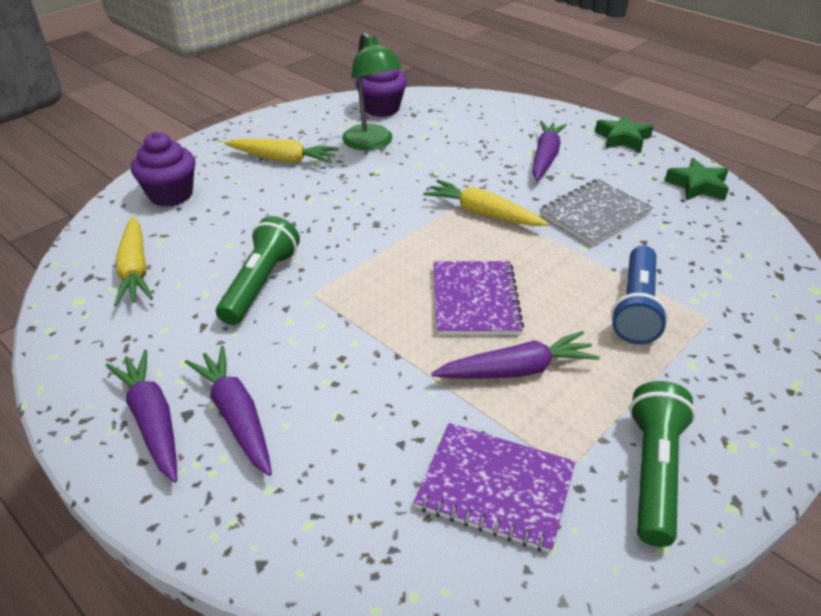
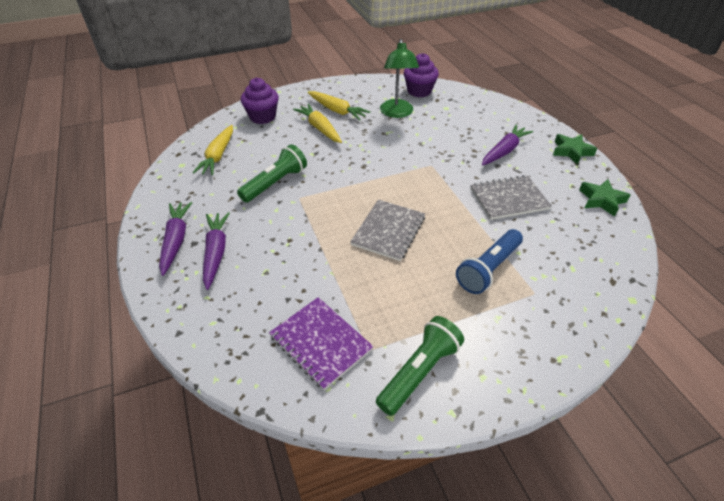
camera: 25 degrees right, 5 degrees up
yellow carrot [423,179,549,226] -> yellow carrot moved to [293,104,342,143]
purple carrot [431,331,600,378] -> none
purple notebook [433,261,524,335] -> grey notebook [350,200,425,261]

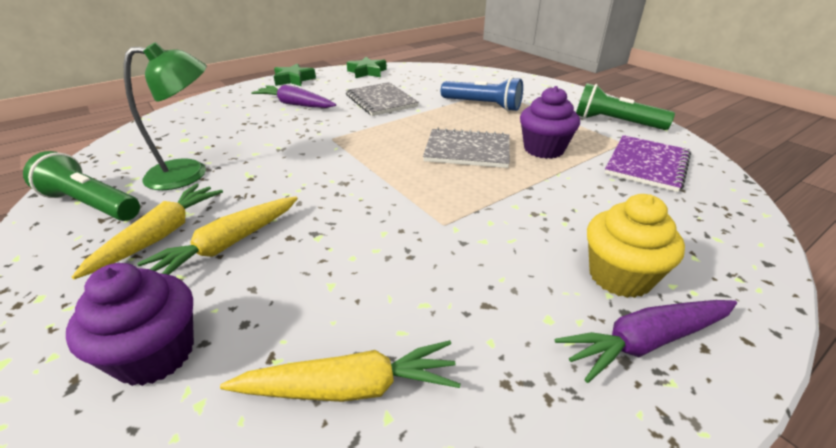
camera: 105 degrees left, 10 degrees down
purple carrot [203,212,230,290] -> yellow cupcake [587,194,685,298]
green flashlight [237,144,307,203] -> green flashlight moved to [23,151,140,221]
purple cupcake [404,53,439,97] -> purple cupcake moved to [520,86,580,159]

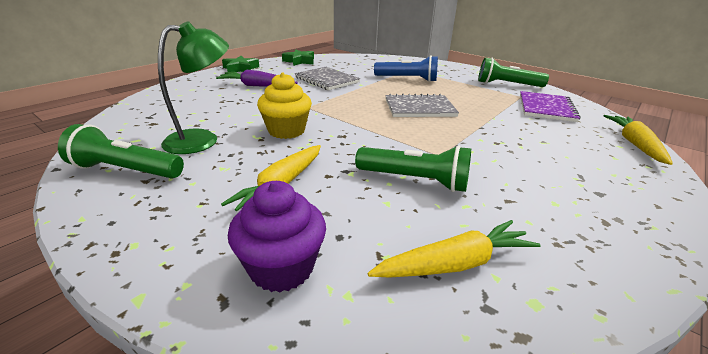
camera: 15 degrees left, 5 degrees down
yellow carrot [72,184,223,279] -> yellow carrot moved to [604,115,673,165]
purple cupcake [520,86,580,159] -> none
purple carrot [555,300,737,383] -> none
yellow cupcake [587,194,685,298] -> yellow cupcake moved to [257,72,312,139]
none -> green flashlight [355,145,471,192]

